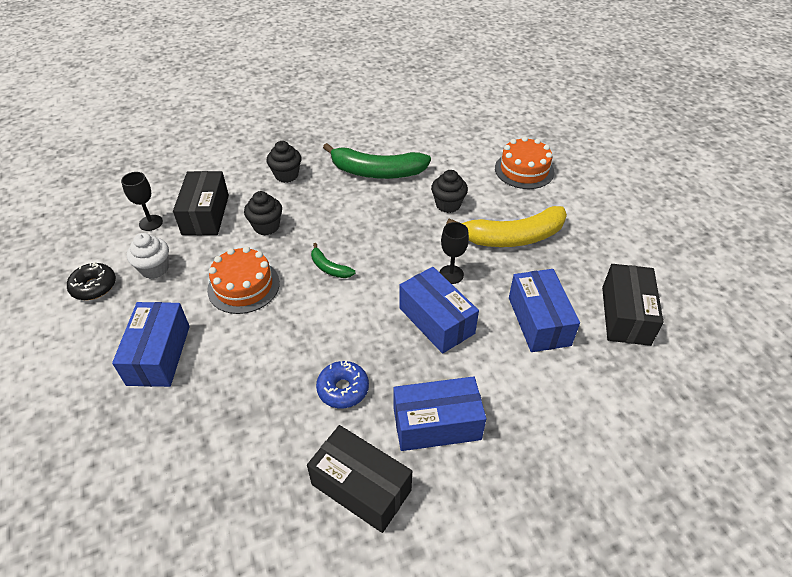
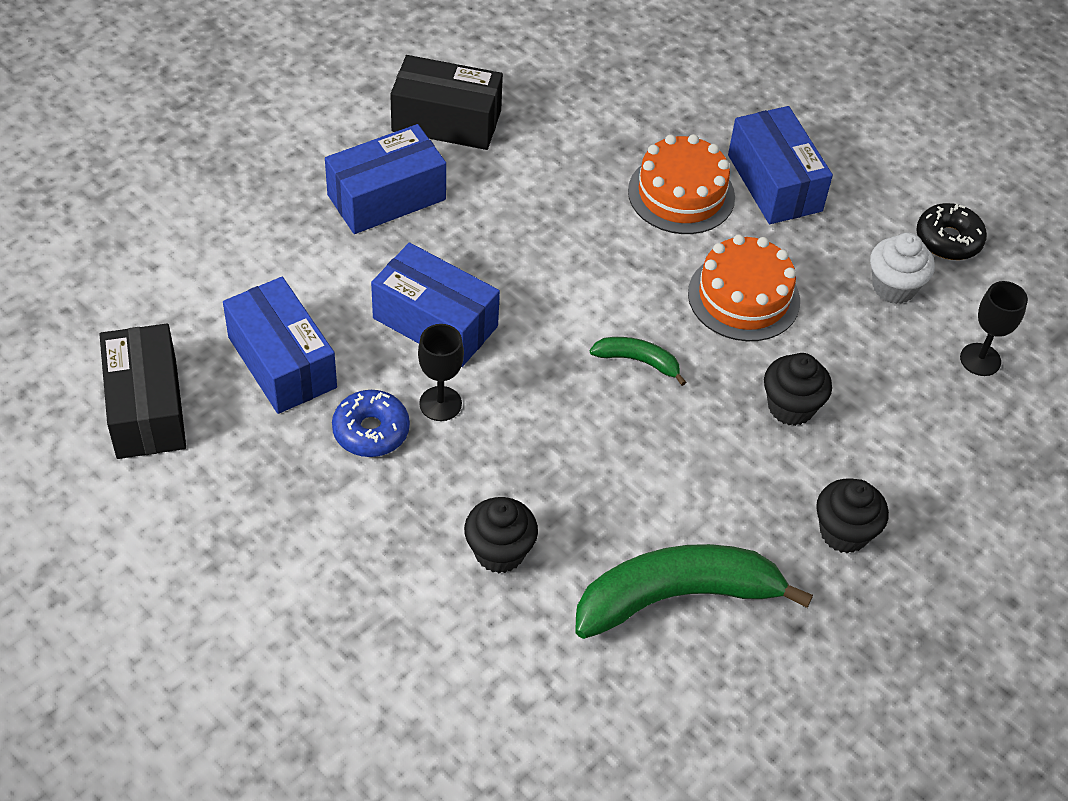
camera: 155 degrees right, 5 degrees up
black box [173,171,229,235] -> none
blue donut [316,361,369,408] -> blue donut moved to [332,390,410,457]
yellow banana [446,206,567,247] -> none
orange cake [495,136,555,189] -> orange cake moved to [628,134,735,234]

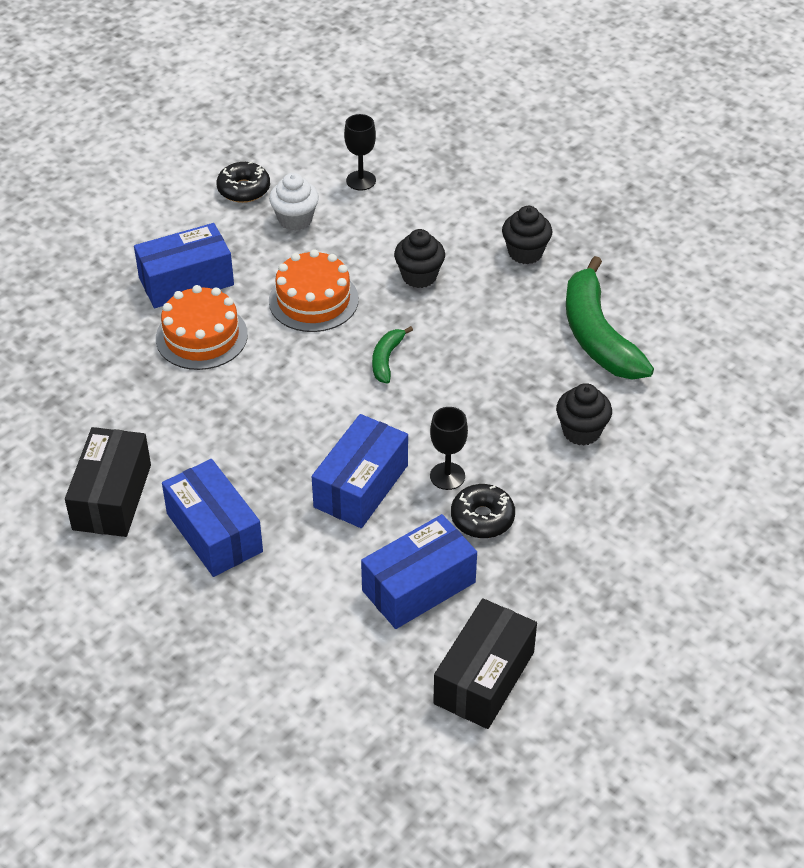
camera: 90 degrees left, 5 degrees down
black box [99,324,186,459] -> black box turned 45 degrees counterclockwise [433,598,537,729]
blue donut [332,390,410,457] -> black donut [451,484,515,538]

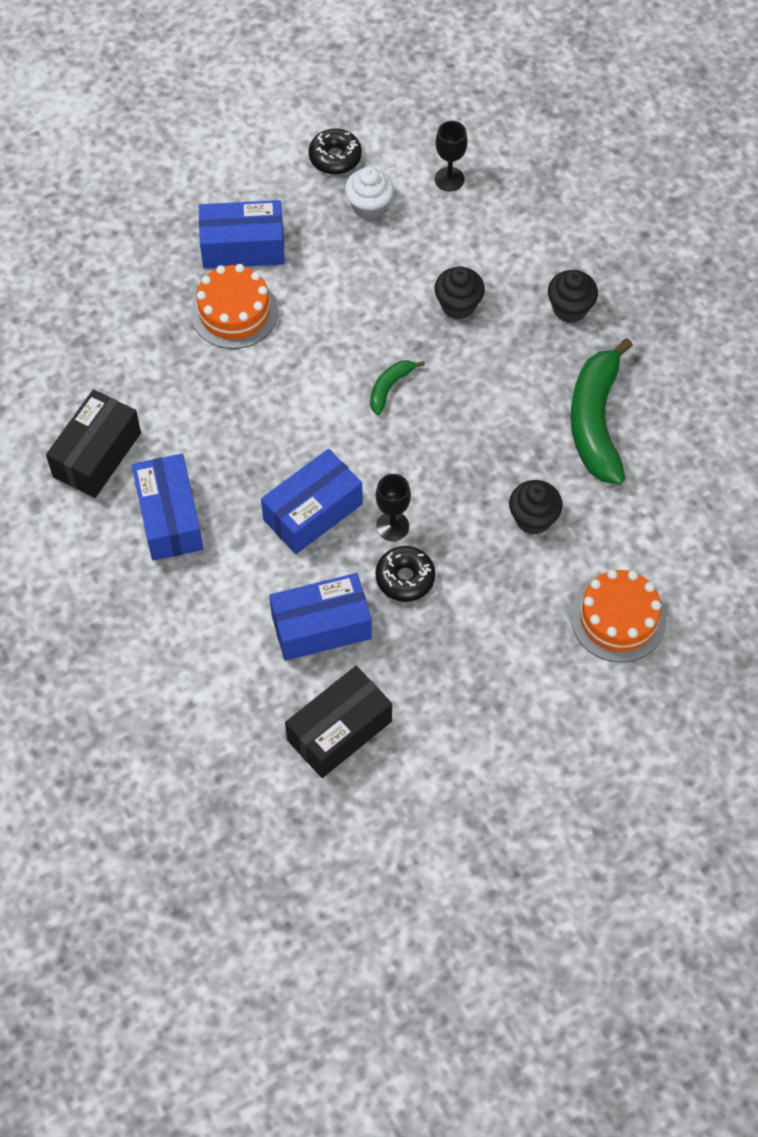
camera: 20 degrees right, 15 degrees up
orange cake [269,249,359,332] -> orange cake moved to [571,569,666,662]

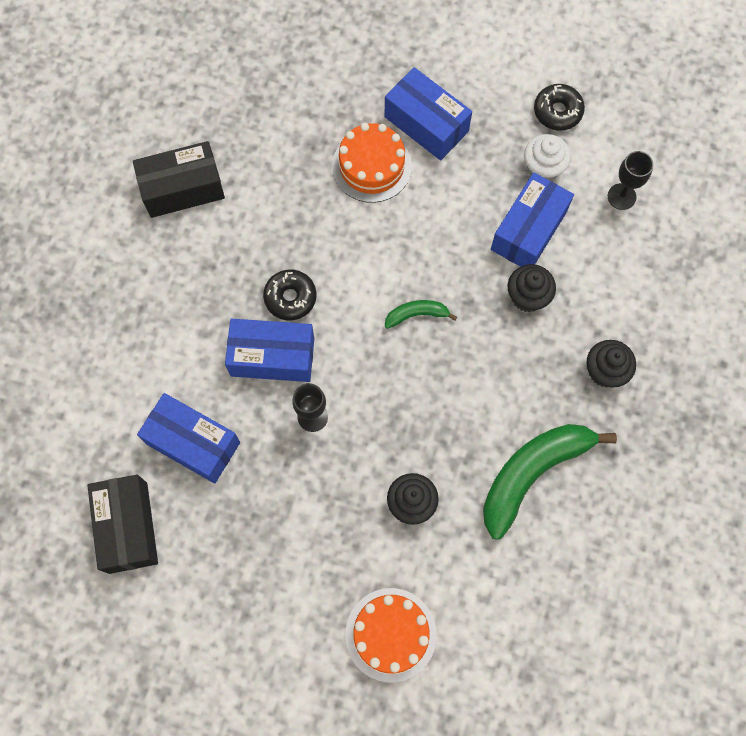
camera: 45 degrees right, 10 degrees up
blue box [132,454,204,561] -> blue box moved to [491,172,574,267]
black box [285,666,392,778] -> black box turned 75 degrees clockwise [87,475,158,574]
black donut [375,546,435,602] -> black donut moved to [263,270,317,320]

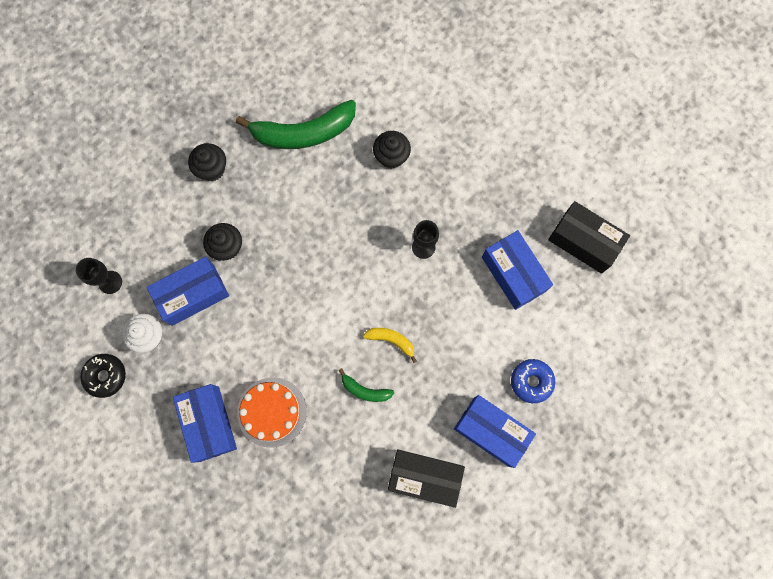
camera: 150 degrees left, 5 degrees up
black box [87,475,158,574] -> black box turned 75 degrees counterclockwise [548,201,630,274]
blue box [225,319,314,382] -> blue box moved to [454,395,536,468]
black donut [263,270,317,320] -> yellow banana [363,328,417,363]
orange cake [345,588,437,682] -> none
green banana [385,300,457,329] -> green banana moved to [339,368,394,402]
none -> blue donut [511,359,555,403]

